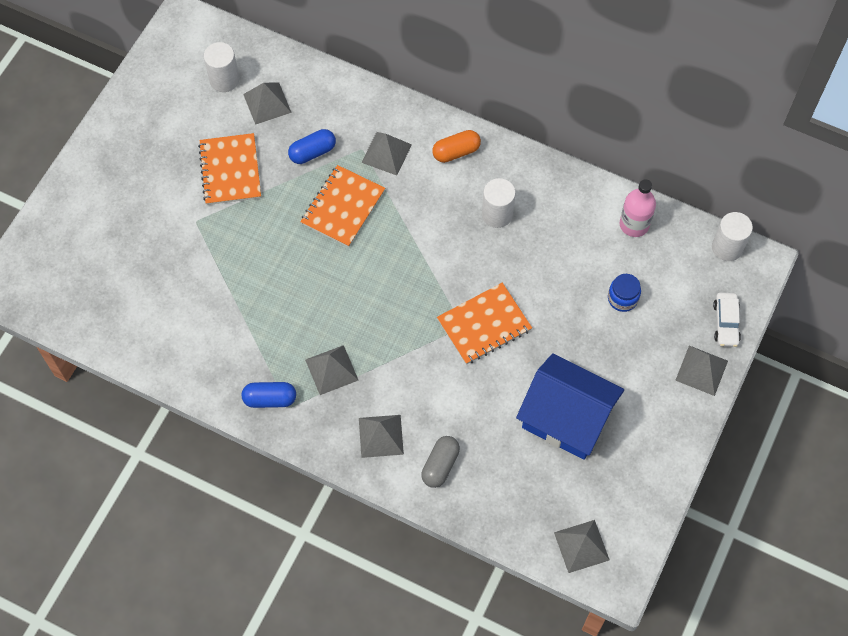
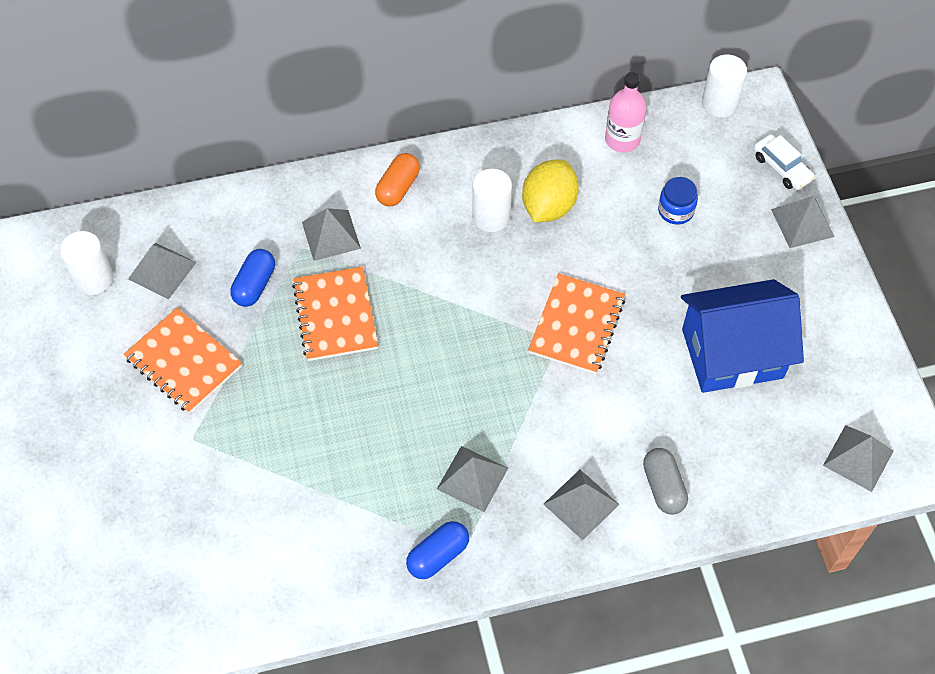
camera: 40 degrees left, 5 degrees down
none -> yellow lemon [522,160,579,222]

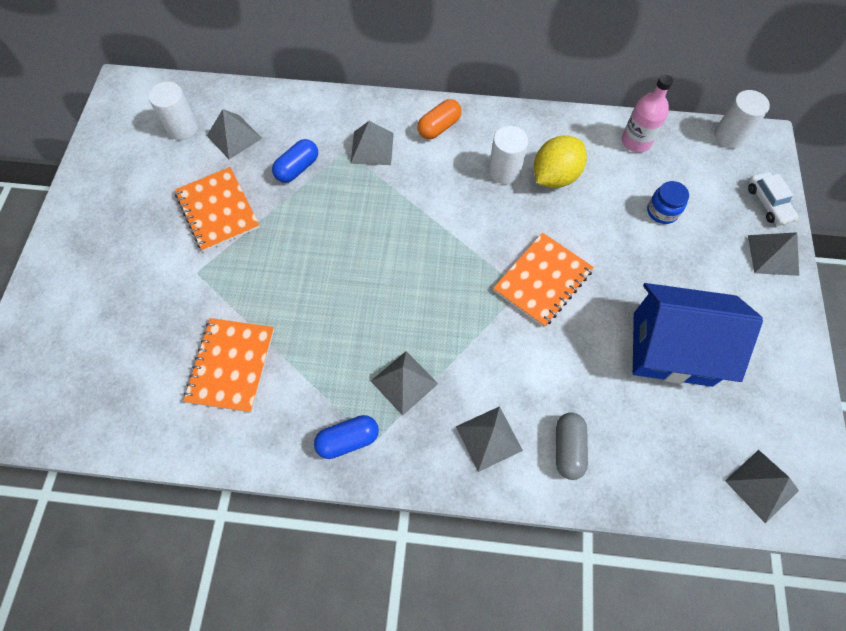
camera: 20 degrees right, 5 degrees up
orange notebook [292,267,378,361] -> orange notebook moved to [183,318,274,413]

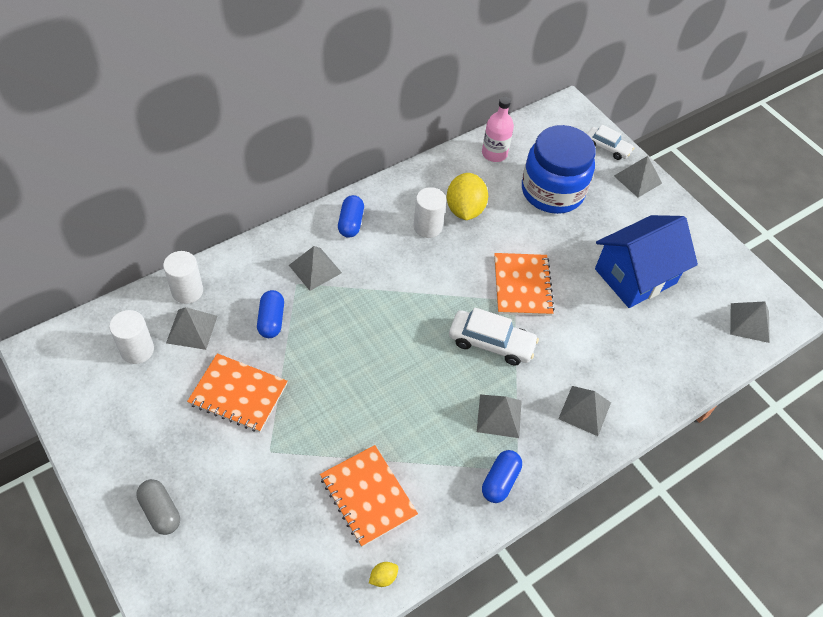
camera: 45 degrees left, 10 degrees down
orange capsule [417,99,462,139] -> blue capsule [338,195,364,238]
grey capsule [556,413,588,480] -> grey capsule moved to [136,479,180,535]
blue jar [647,181,689,224] -> blue jar [522,125,596,214], size x2.41
white cylinder [714,90,770,148] -> white cylinder moved to [163,251,203,304]
none -> yellow lemon [369,562,398,587]
none -> white car [449,307,539,365]

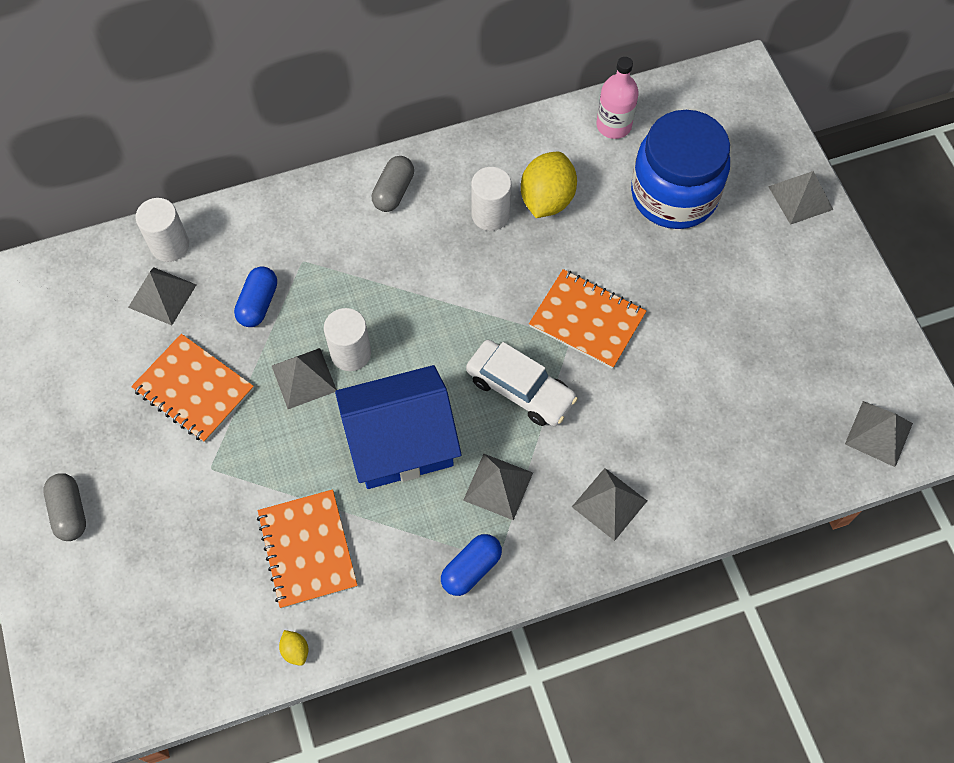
camera: 20 degrees right, 10 degrees up
white cylinder [109,310,154,364] -> white cylinder moved to [324,308,371,371]
grey pyramid [289,246,342,291] -> grey pyramid moved to [272,348,337,409]
blue capsule [338,195,364,238] -> grey capsule [372,156,414,212]
yellow lemon [369,562,398,587] -> yellow lemon turned 75 degrees clockwise [279,630,308,666]
orange notebook [494,253,555,316] -> orange notebook turned 75 degrees counterclockwise [529,269,646,369]
white car [587,125,634,160] -> none
blue house [595,215,698,308] -> blue house moved to [335,365,461,489]

